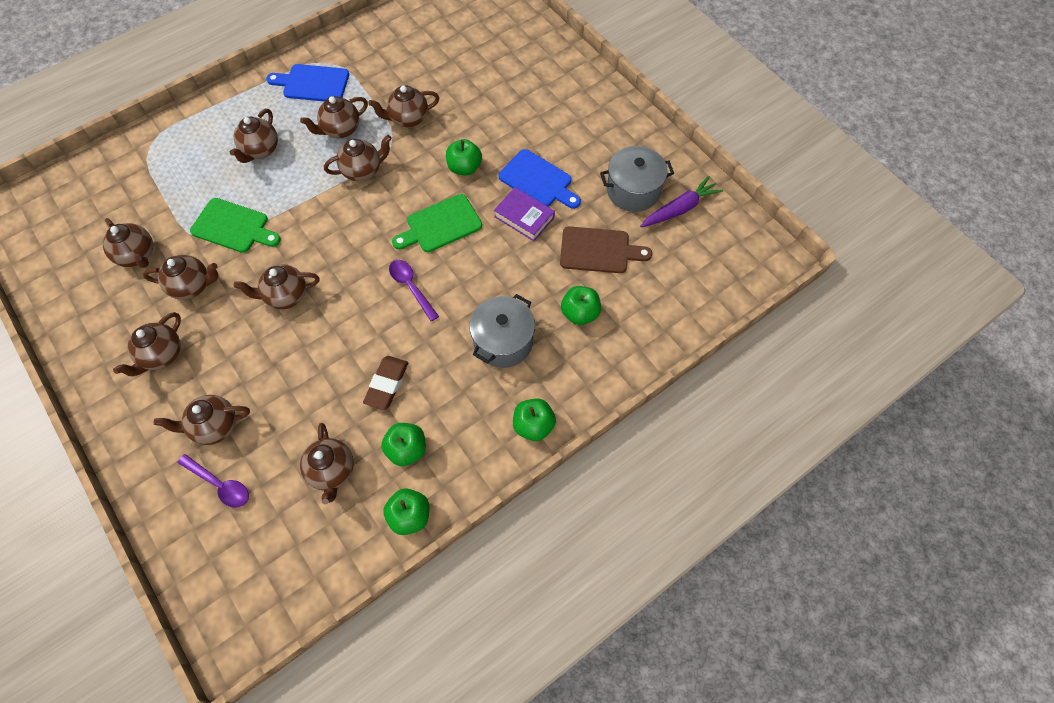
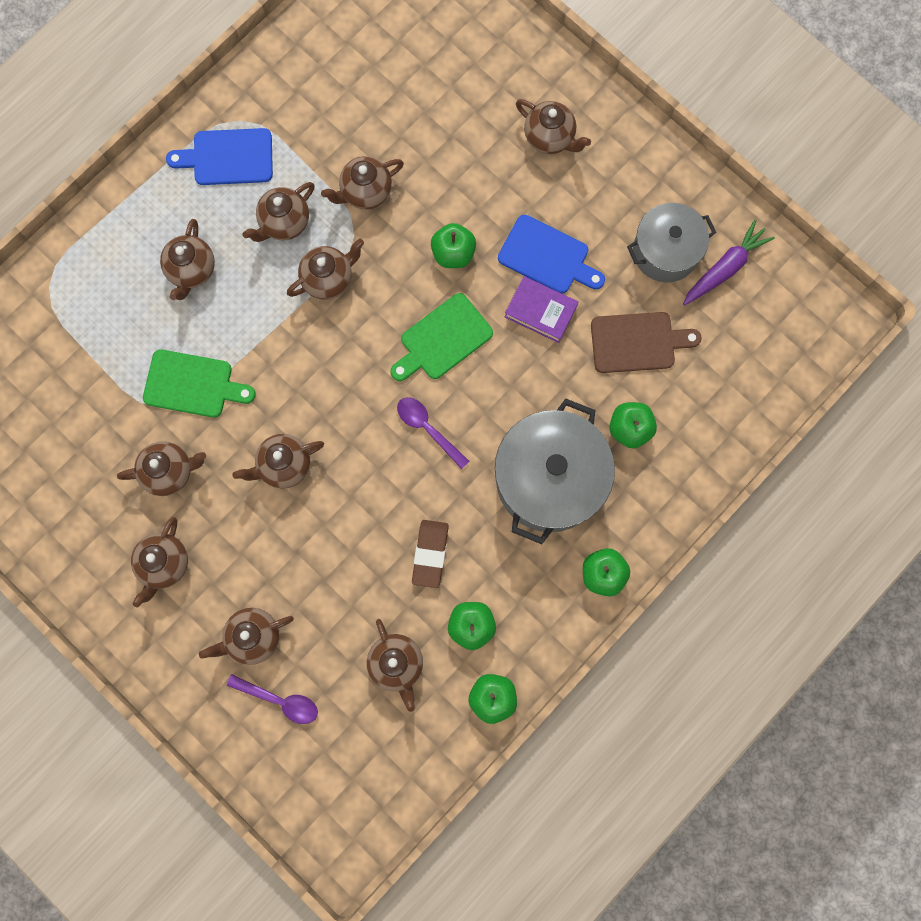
camera: 10 degrees left, 15 degrees up
brown teapot [103,218,153,268] -> brown teapot moved to [516,99,591,154]
grey pot [469,294,535,368] -> grey pot [495,398,615,544], size x1.56

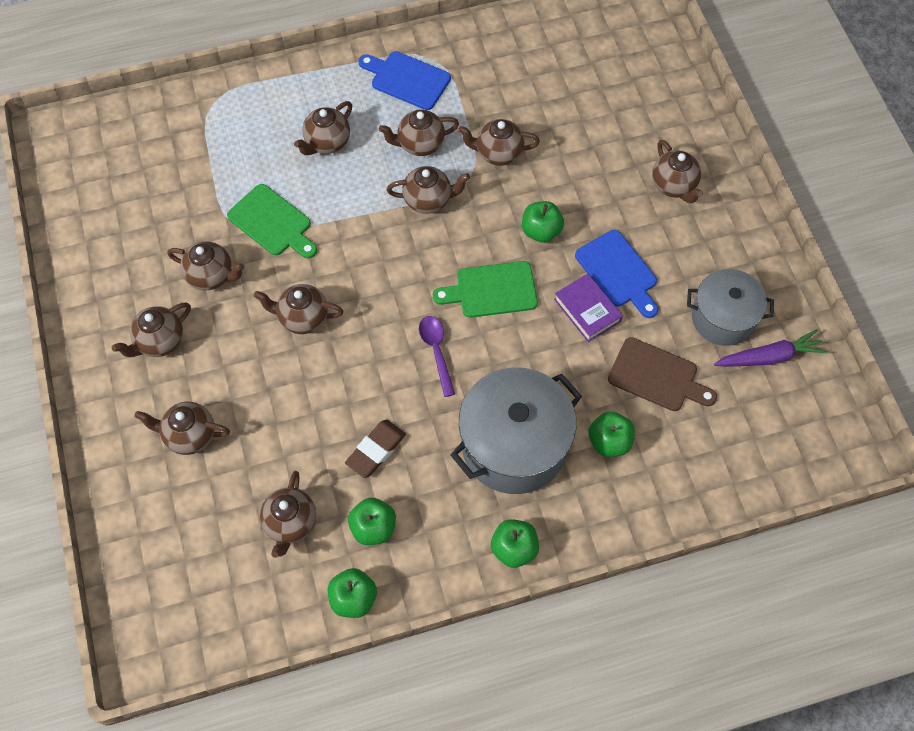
camera: 30 degrees right, 15 degrees down
purple spoon [227,674,318,724] -> none

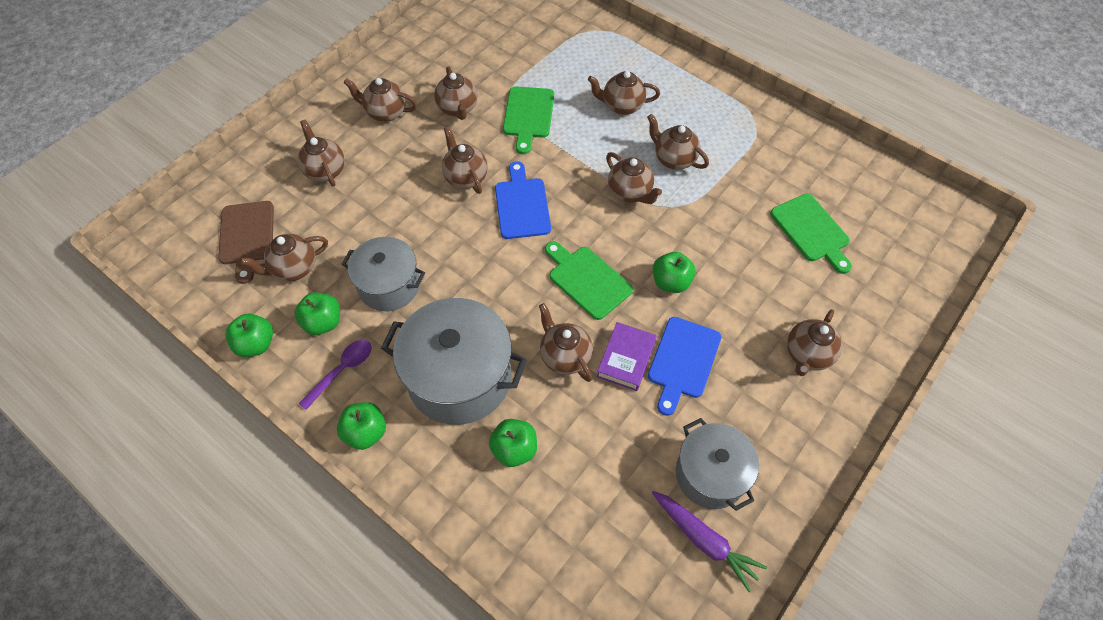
camera: 55 degrees right, 5 degrees down
brown eraser [345,420,406,478] -> grey pot [341,237,425,311]
blue cutting board [358,51,451,110] -> blue cutting board moved to [495,161,551,239]
purple spoon [419,316,455,397] -> purple spoon moved to [298,340,372,410]
brown teapot [458,119,540,166] -> brown teapot moved to [539,303,593,382]
brown cutting board [608,337,717,411] -> brown cutting board moved to [218,201,274,284]
none -> green cutting board [770,194,852,274]

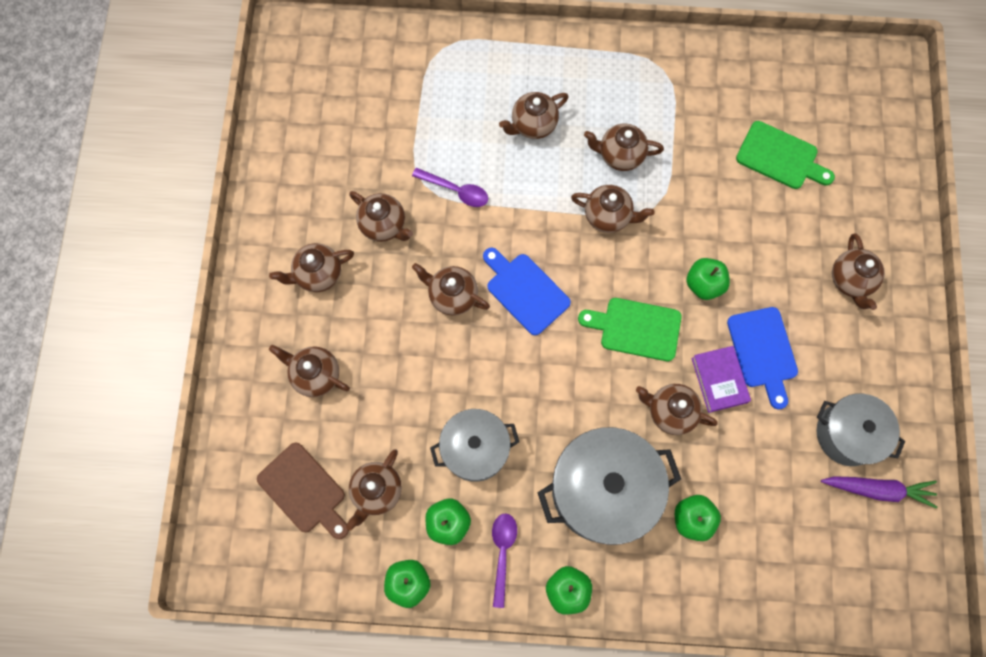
camera: 35 degrees left, 15 degrees up
green cutting board [503,86,554,154] -> purple spoon [412,168,488,207]

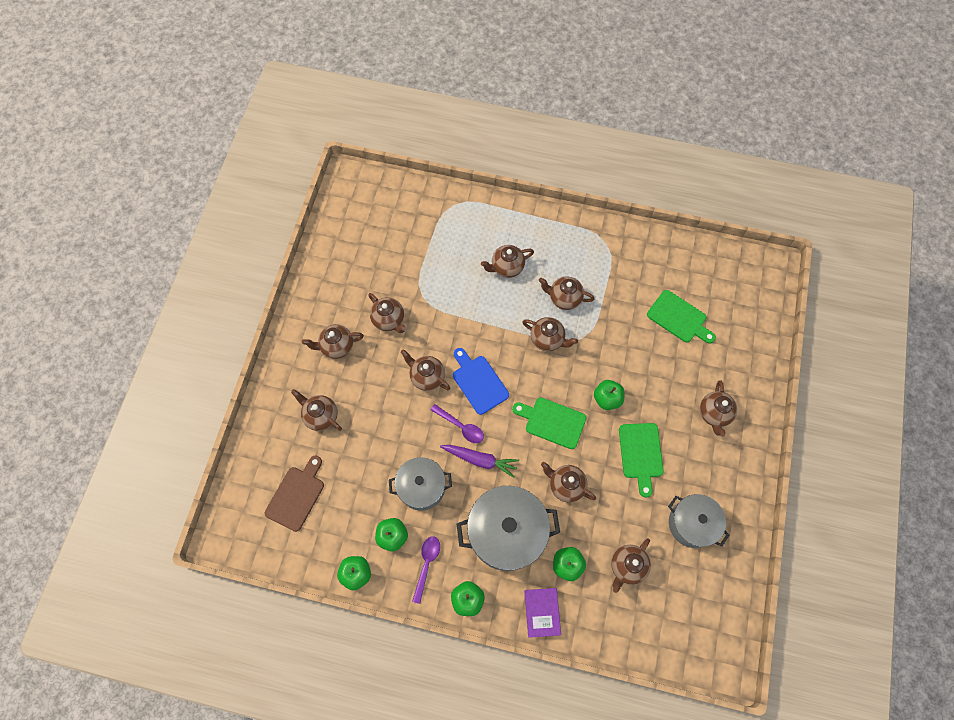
camera: 10 degrees right, 5 degrees down
brown cutting board [257,443,349,539] -> brown cutting board turned 120 degrees counterclockwise [265,456,324,532]
brown teapot [346,449,402,531] -> brown teapot moved to [611,538,651,593]
purple spoon [412,168,488,207] -> purple spoon moved to [431,404,484,443]
purple book [691,346,751,413] -> purple book moved to [524,588,561,638]
blue cutting board [727,307,798,409] -> green cutting board [619,423,664,497]
purple carrot [821,476,937,508] -> purple carrot moved to [440,445,519,478]

